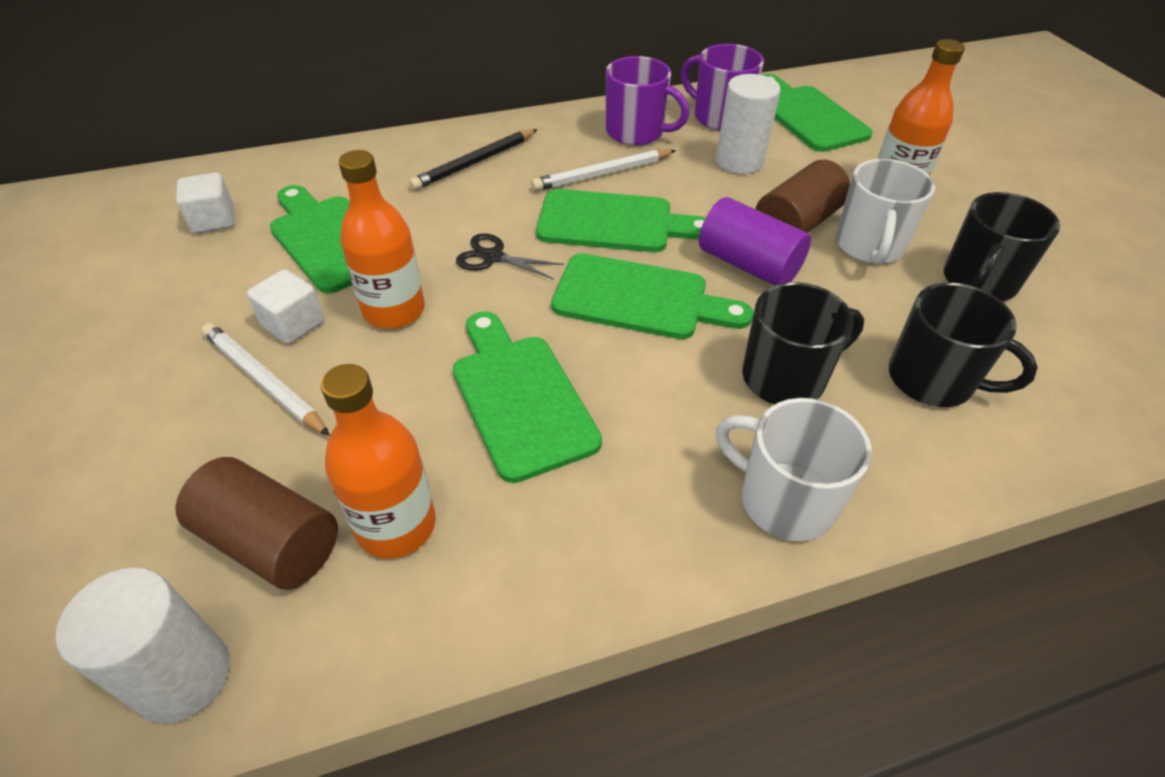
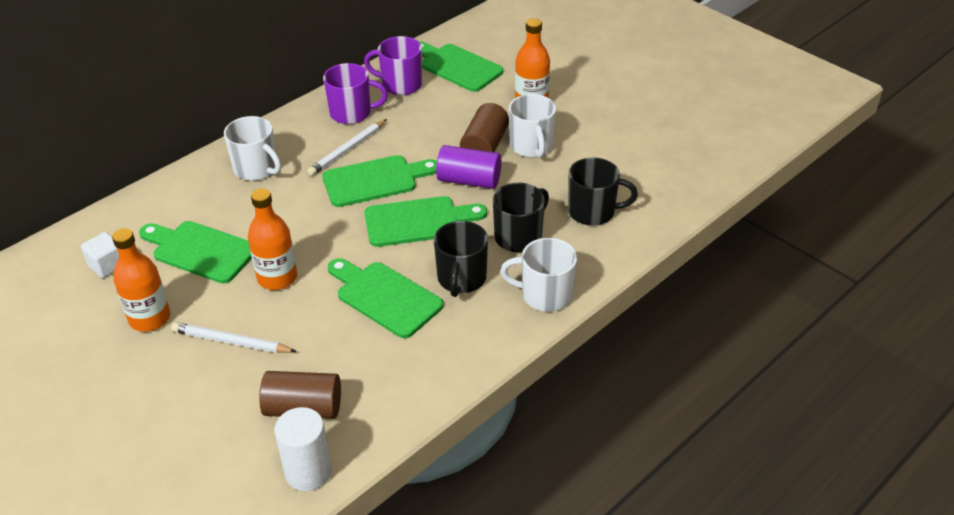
camera: 25 degrees left, 5 degrees down
white cube [247,269,324,344] -> none
orange bottle [321,364,436,558] -> orange bottle moved to [112,228,170,332]
black pencil [409,129,538,190] -> white mug [224,116,281,181]
black scissors [456,233,564,280] -> none
white cylinder [716,74,781,174] -> none
black mug [944,192,1060,301] -> black mug moved to [434,221,488,297]

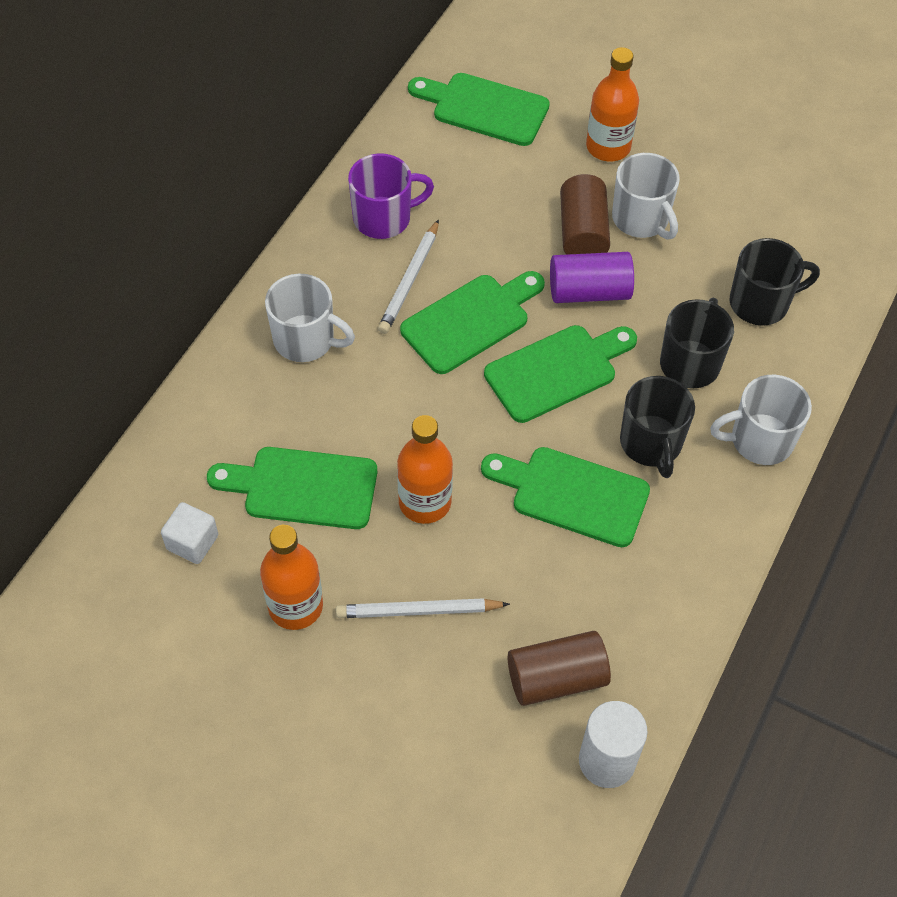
camera: 20 degrees left, 15 degrees up
purple mug [364,36,422,95] -> none

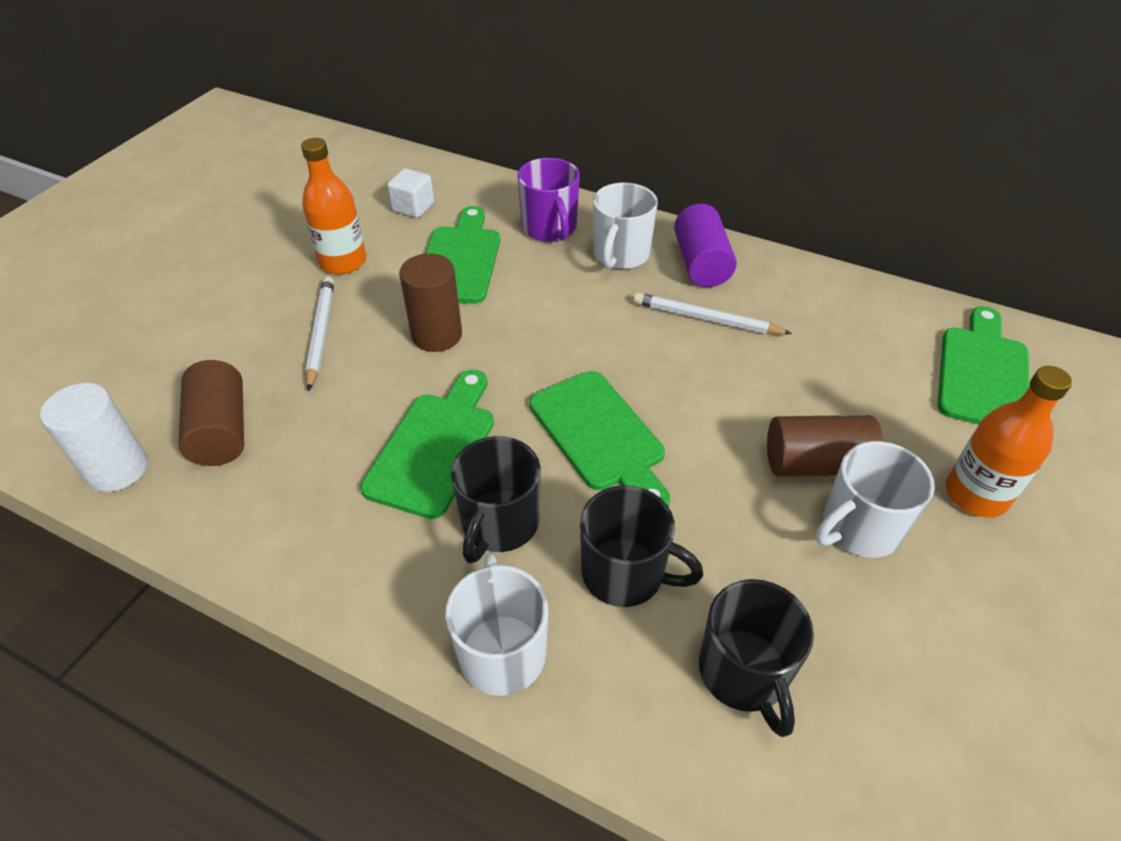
camera: 90 degrees right, 10 degrees down
purple mug [348,153,434,239] -> purple mug moved to [518,158,580,242]
orange bottle [397,415,453,524] -> brown cylinder [399,253,462,352]
green cutting board [400,271,545,374] -> none
purple cylinder [550,252,634,303] -> purple cylinder moved to [674,204,737,287]
black mug [620,376,695,478] -> black mug turned 60 degrees counterclockwise [451,436,541,564]

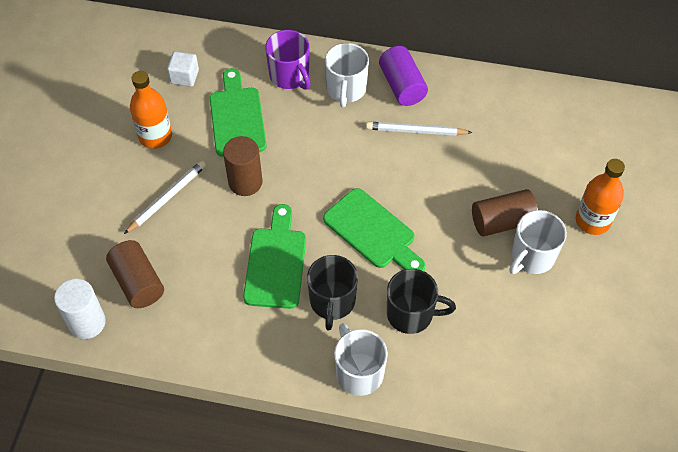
camera: 15 degrees left, 10 degrees up
white pencil [305,276,334,391] -> white pencil turned 60 degrees clockwise [124,161,206,234]
black mug [699,579,814,737] -> none
green cutting board [938,306,1029,425] -> none

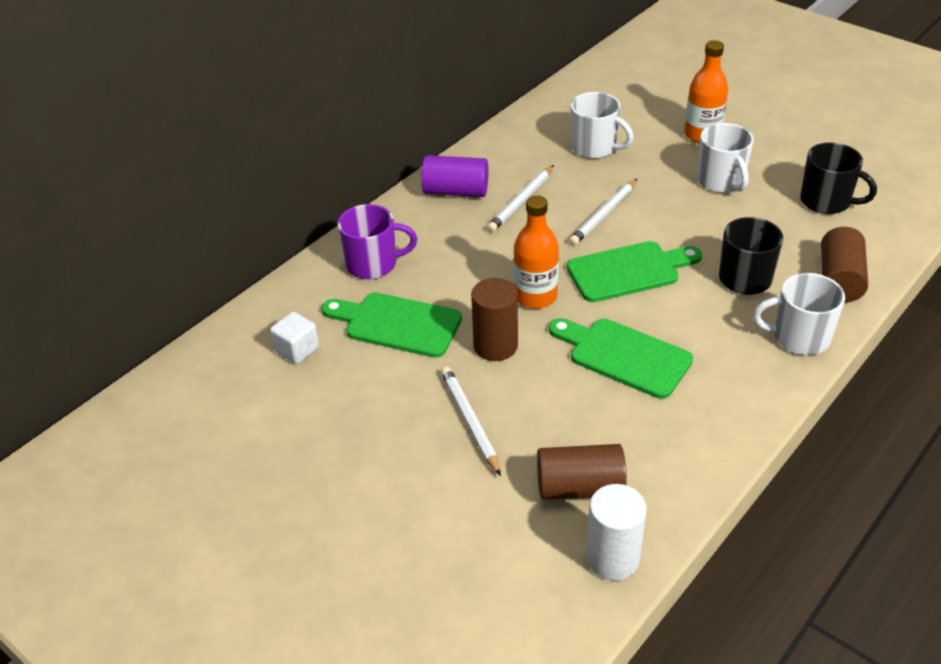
camera: 60 degrees left, 15 degrees down
orange bottle [130,71,172,149] -> orange bottle moved to [513,195,559,309]
black mug [307,255,358,331] -> black mug moved to [800,142,877,214]
white mug [325,43,369,107] -> white mug moved to [570,92,634,159]
brown cylinder [472,189,538,237] -> brown cylinder moved to [821,227,868,303]
none -> white pencil [569,179,637,246]

